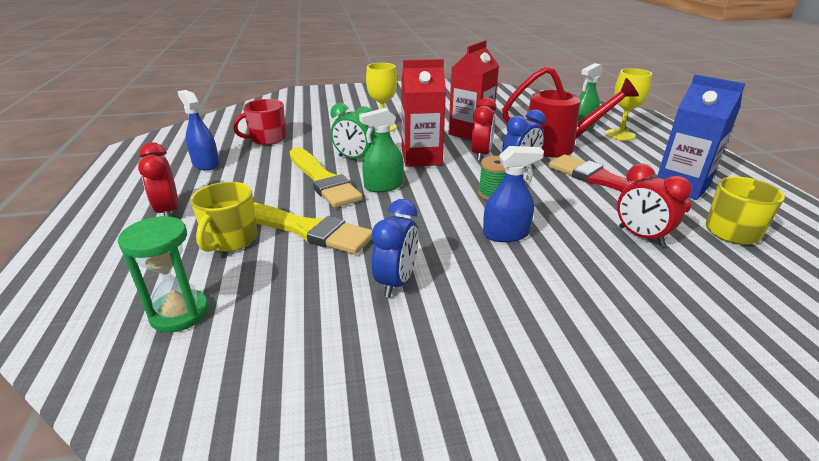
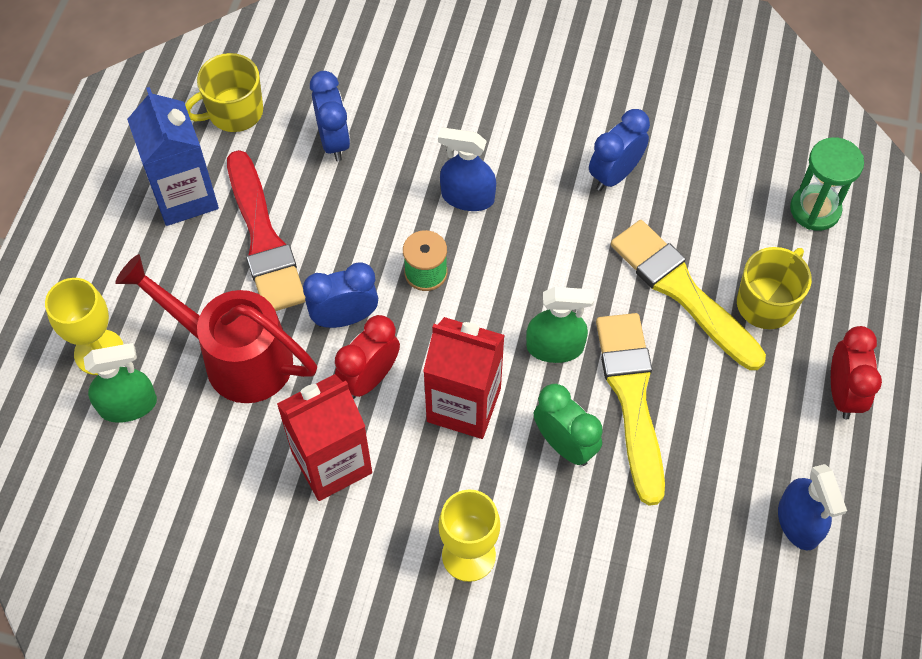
camera: 155 degrees left, 30 degrees up
red mug [233,99,286,145] -> none
red clock [617,163,692,246] -> blue clock [310,71,350,161]

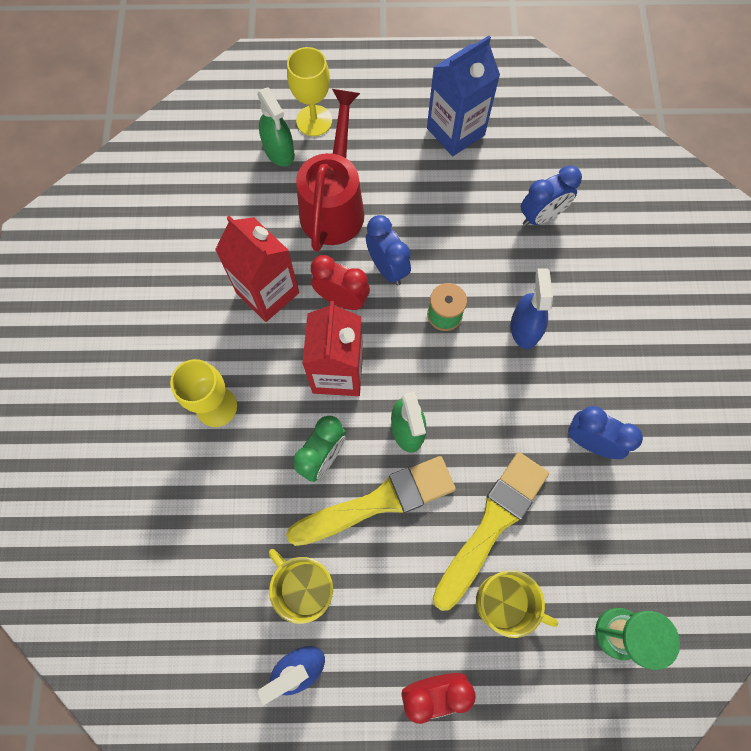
camera: 75 degrees right, 10 degrees up
yellow mug [185,53,263,132] -> yellow mug moved to [269,549,333,624]
red brush [227,150,306,311] -> none

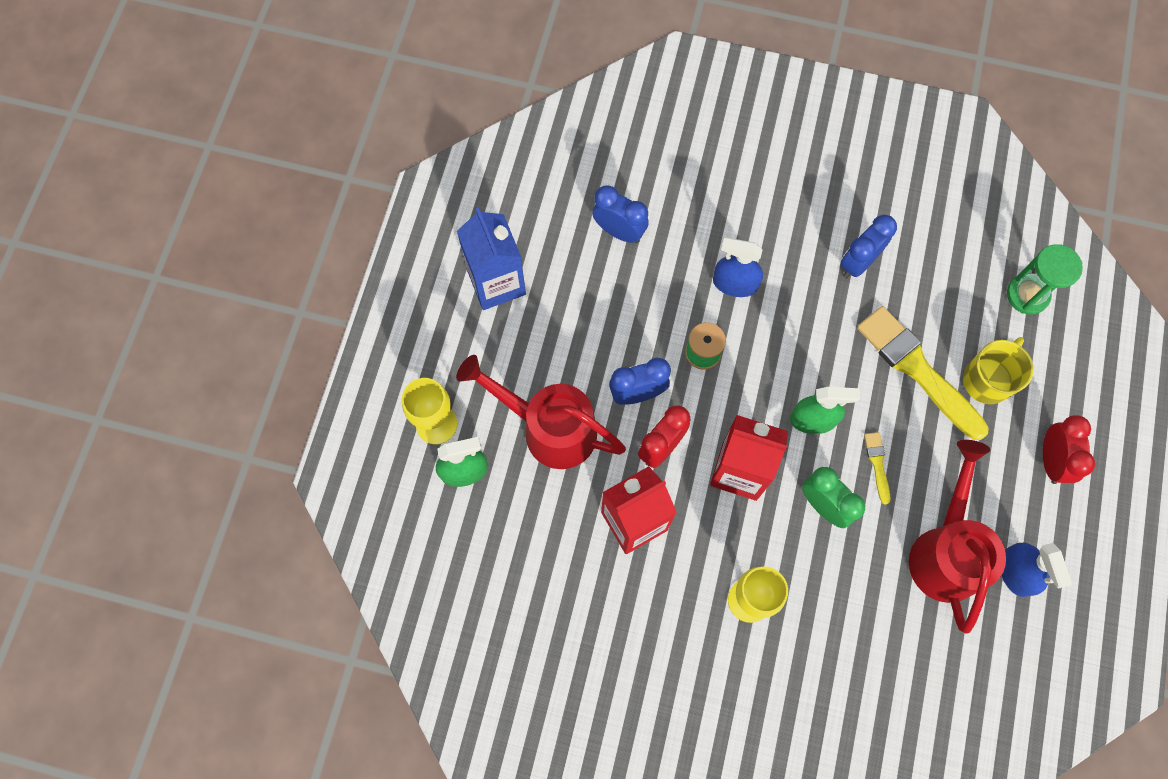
camera: 75 degrees left, 0 degrees up
yellow mug [269,549,333,624] -> red watering can [909,440,1006,634]
yellow brush [286,456,456,546] -> yellow brush [864,432,890,505], size x0.44
blue clock [521,165,582,226] -> blue clock turned 45 degrees counterclockwise [592,185,649,243]

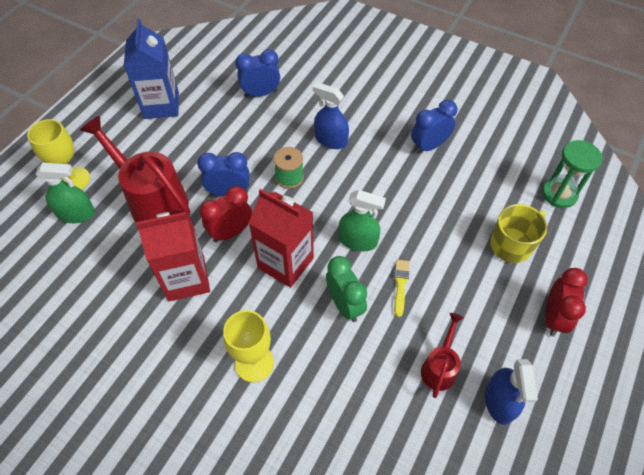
camera: 15 degrees right, 15 degrees down
blue clock [592,185,649,243] -> blue clock turned 60 degrees counterclockwise [235,49,280,97]
yellow brush [857,306,989,440] -> none
red watering can [909,440,1006,634] -> red watering can [421,313,464,398], size x0.52

